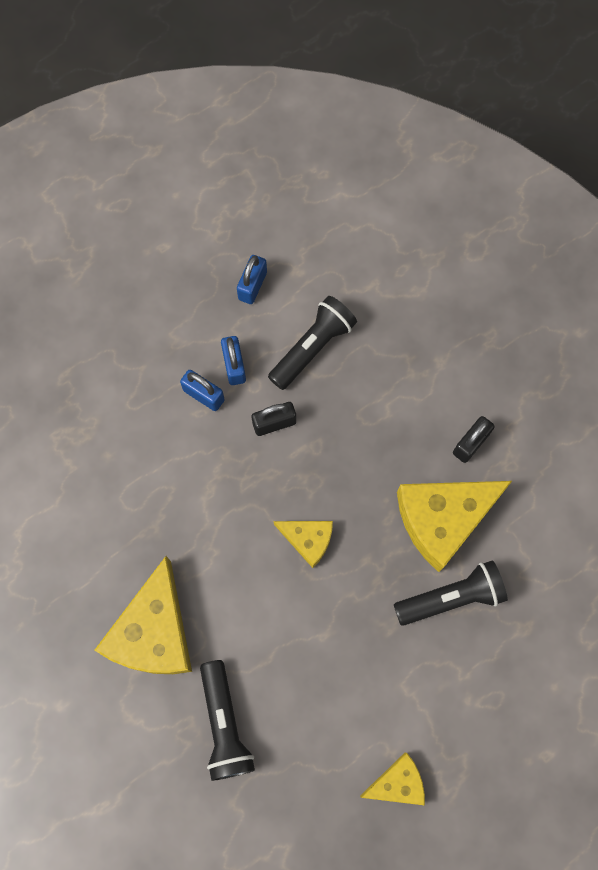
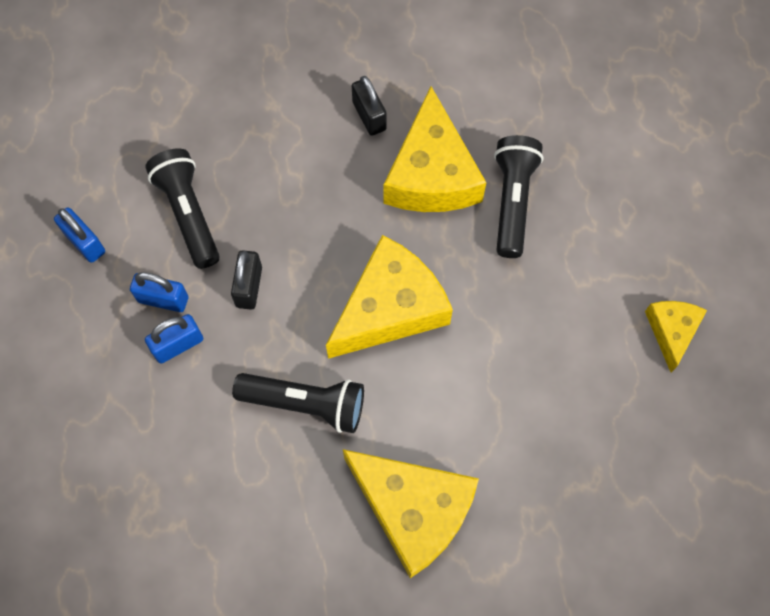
camera: 65 degrees left, 5 degrees down
black flashlight [200,660,255,781] -> black flashlight moved to [232,373,364,433]
yellow cheese [274,521,333,568] -> yellow cheese [326,235,453,359], size x1.88

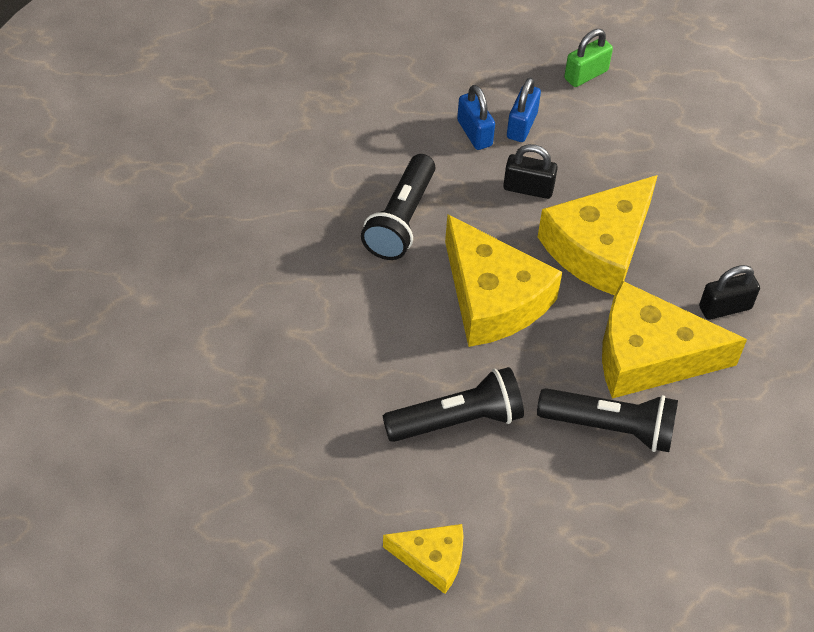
camera: 95 degrees right, 15 degrees down
blue padlock [54,207,105,263] -> green padlock [564,29,613,87]
black flashlight [145,148,220,269] -> black flashlight moved to [383,367,524,442]
yellow cheese [343,449,479,578] -> yellow cheese moved to [538,175,658,295]

